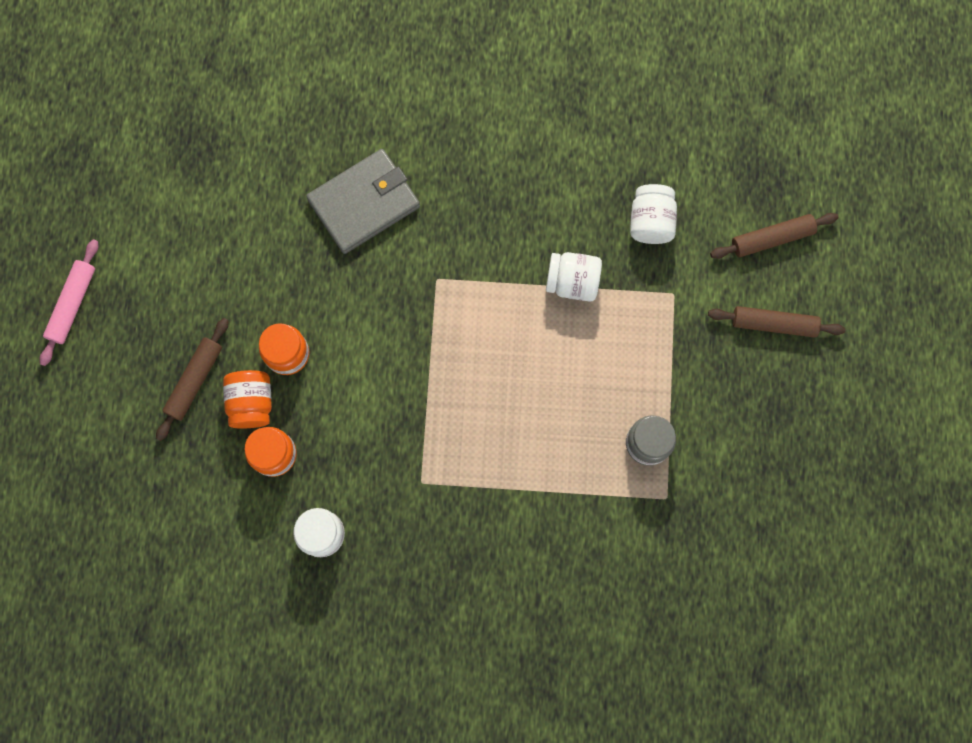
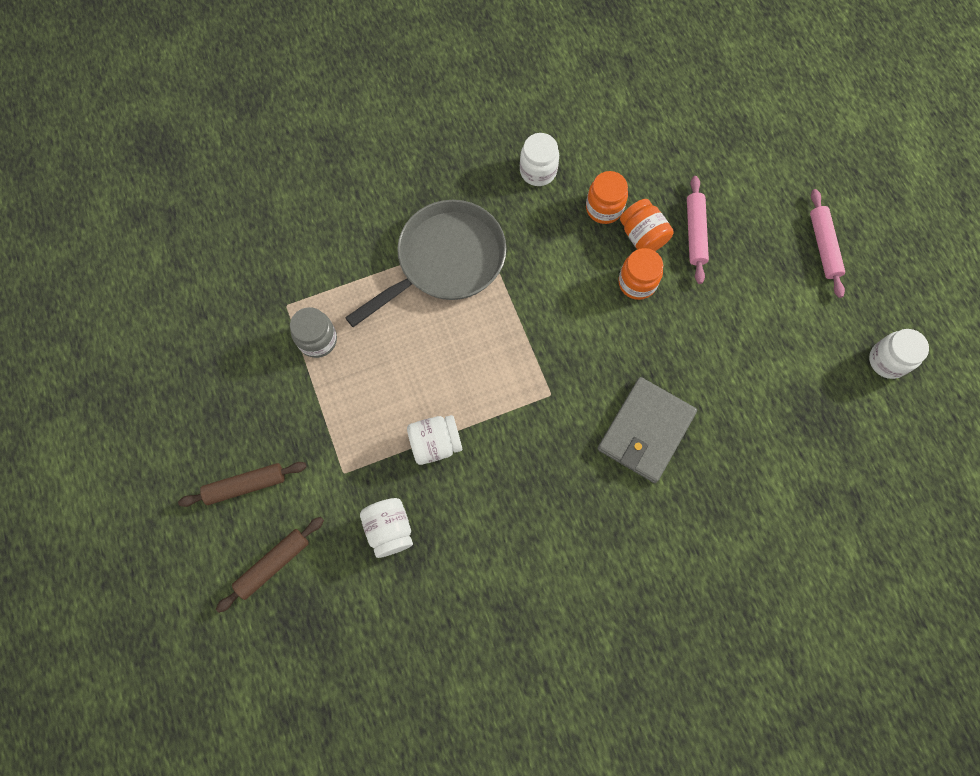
camera: 155 degrees right, 5 degrees down
brown rolling pin [156,318,229,441] -> pink rolling pin [687,176,709,284]
none -> grey pan [345,200,506,327]
none -> white jar [869,329,929,379]

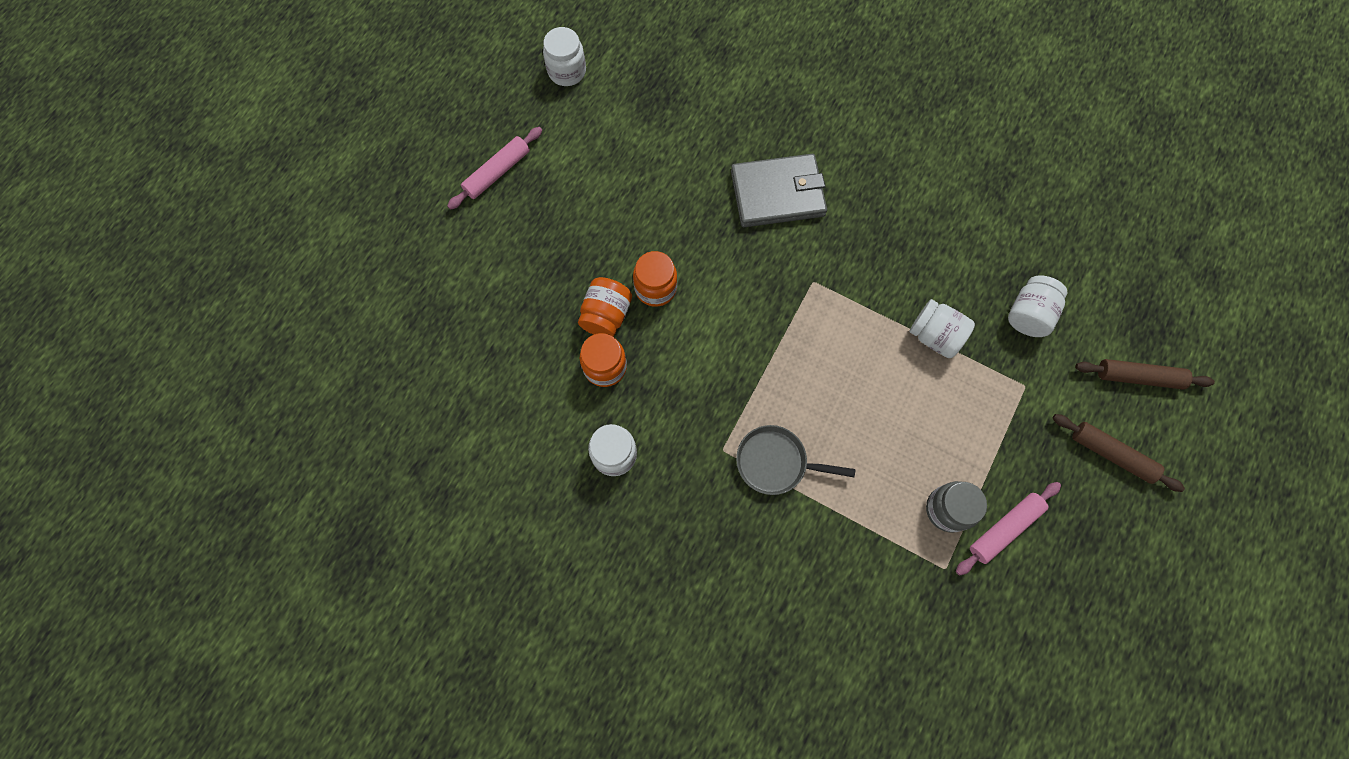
camera: 130 degrees left, 0 degrees up
grey pan [345,200,506,327] -> grey pan [736,425,855,495], size x0.56
pink rolling pin [687,176,709,284] -> pink rolling pin moved to [956,482,1061,576]

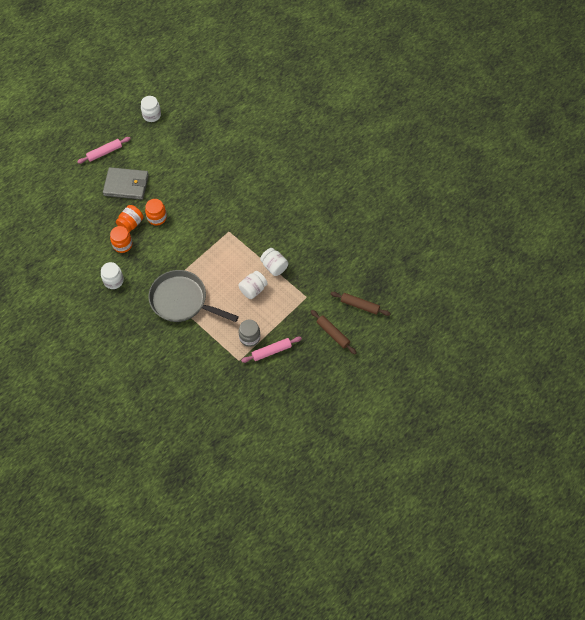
camera: 15 degrees right, 10 degrees down
grey wallet [731,154,827,227] -> grey wallet moved to [103,167,149,200]
grey pan [736,425,855,495] -> grey pan [148,270,239,322], size x1.79
white jar [1008,275,1067,337] -> white jar moved to [239,271,268,299]

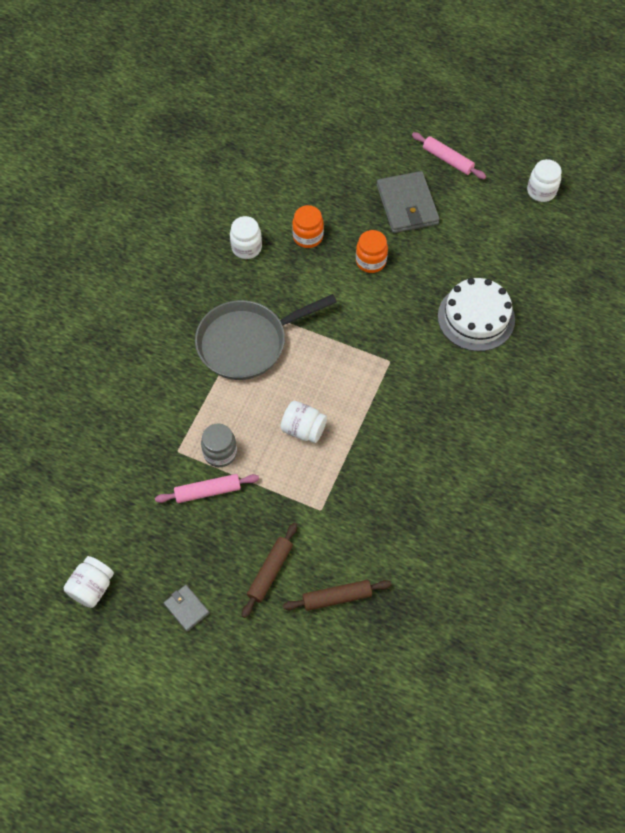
camera: 70 degrees right, 0 degrees up
orange jar [116,205,144,232] -> none
grey pan [148,270,239,322] -> grey pan turned 120 degrees counterclockwise [195,294,337,380]
pink rolling pin [241,337,302,363] -> pink rolling pin turned 60 degrees counterclockwise [155,474,259,503]
white jar [260,248,288,276] -> white jar moved to [64,556,114,608]
brown rolling pin [331,292,391,316] -> brown rolling pin turned 75 degrees clockwise [283,580,391,611]
none -> grey wallet [164,585,210,632]
none -> white cake [438,278,515,351]

